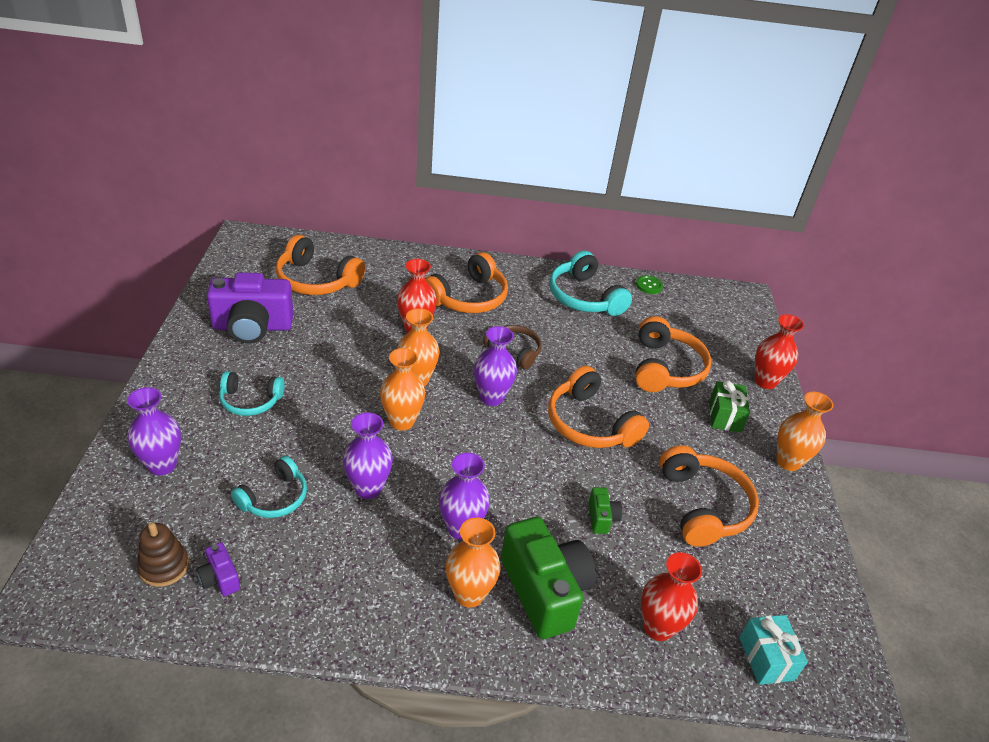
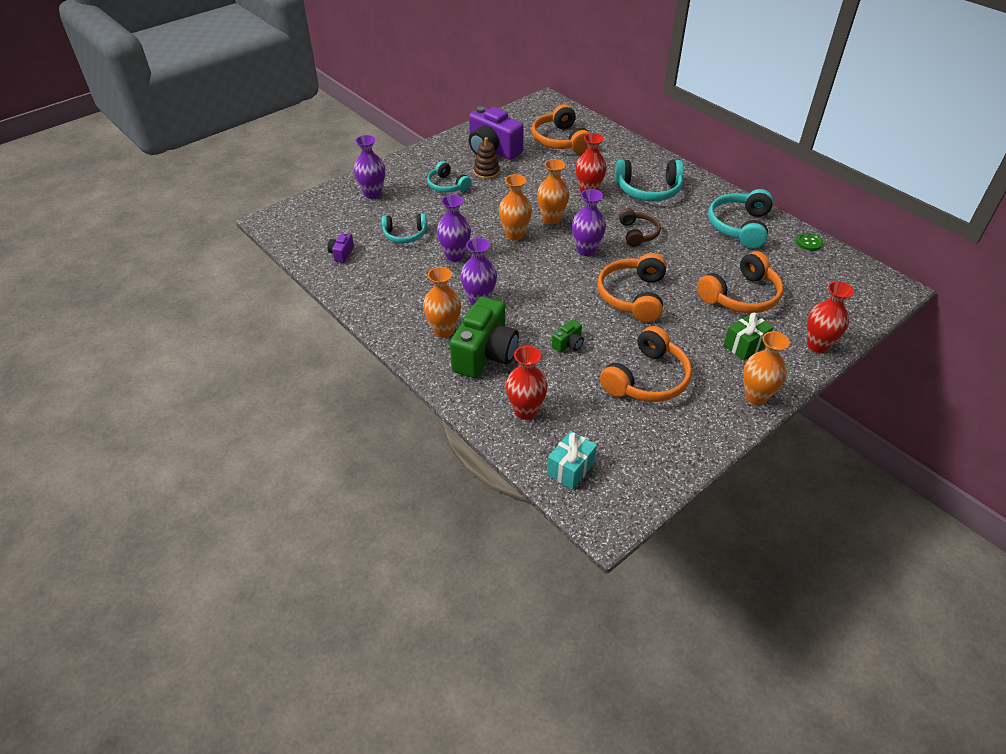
camera: 50 degrees right, 5 degrees up
brown stacking toy [137,522,189,587] -> brown stacking toy moved to [474,137,500,179]
orange headphones [425,252,508,313] -> turquoise headphones [615,160,684,201]

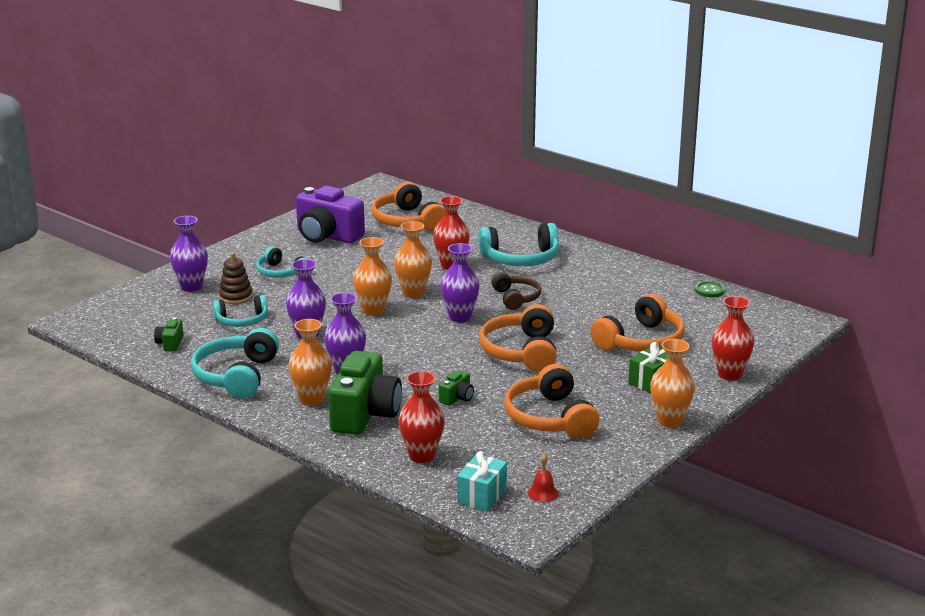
camera: 10 degrees left, 20 degrees down
purple camera [327,232,354,263] -> green camera [154,317,183,352]
brown stacking toy [474,137,500,179] -> brown stacking toy moved to [219,252,253,304]
orange headphones [600,326,692,402] -> orange headphones turned 135 degrees clockwise [504,364,600,438]
turquoise headphones [708,189,773,249] -> turquoise headphones moved to [191,328,279,399]
none -> red bell [528,454,559,502]

